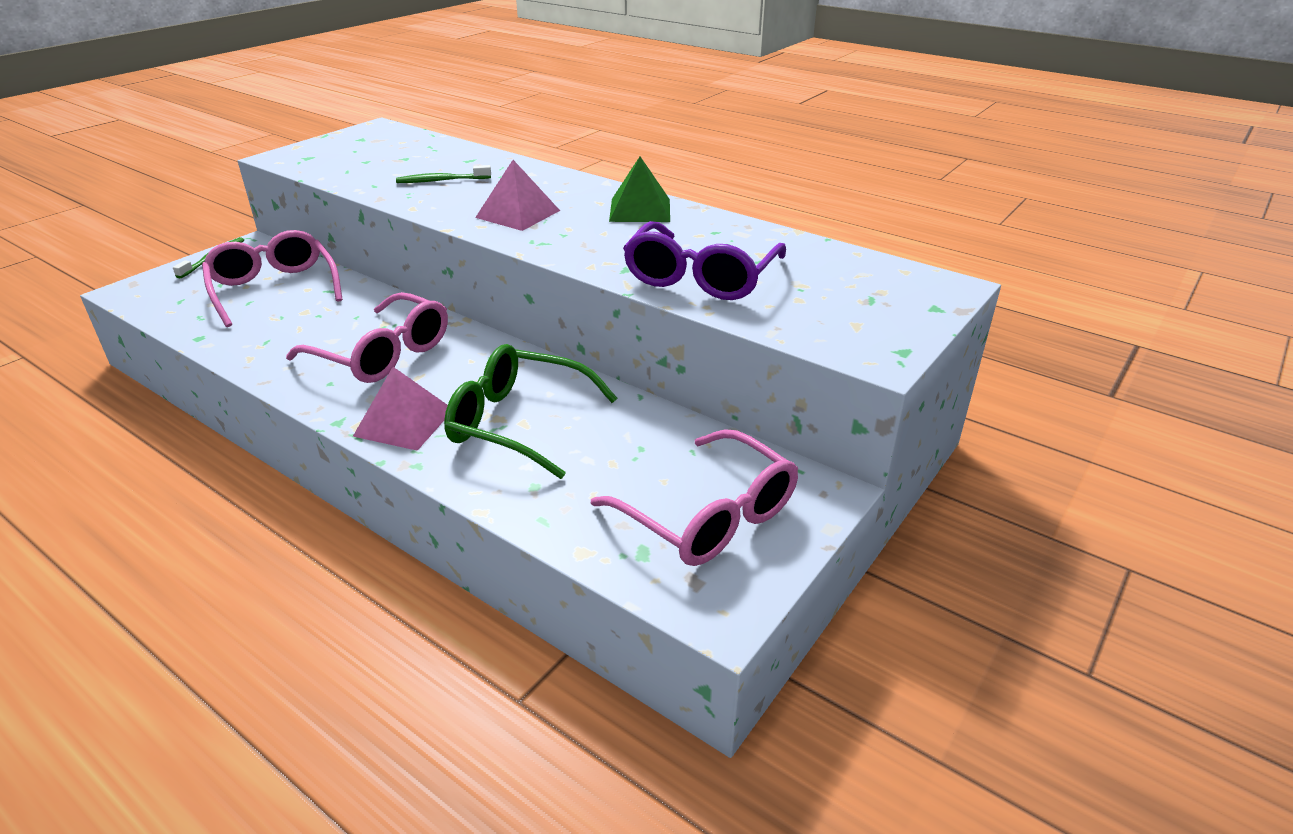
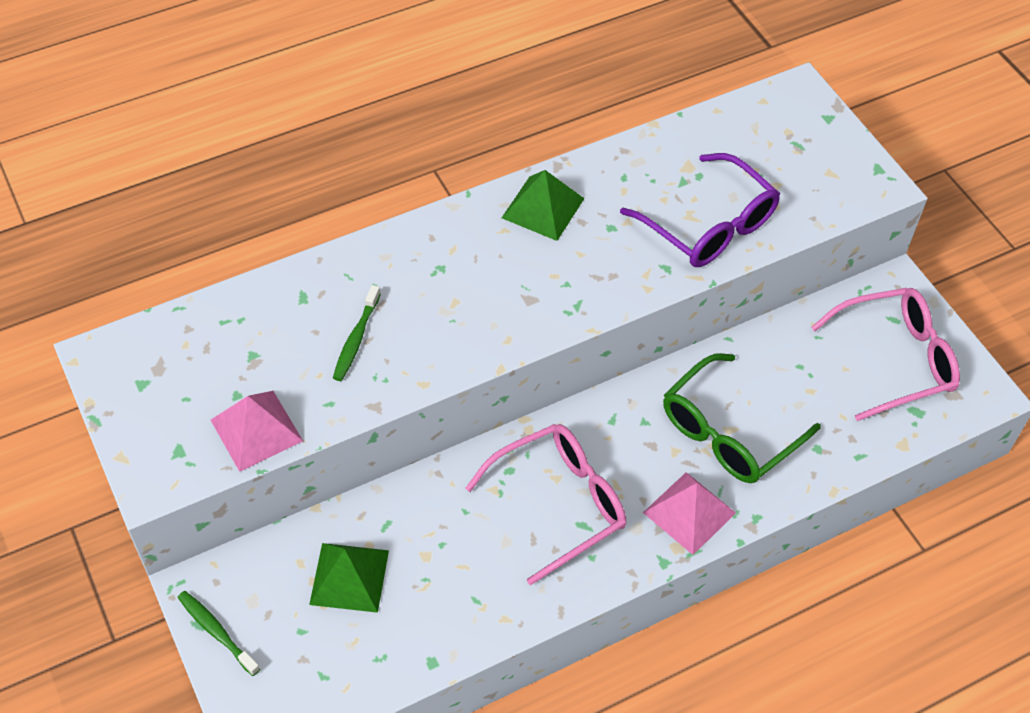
camera: 65 degrees left, 20 degrees up
pink glasses [202,230,343,327] -> green pyramid [309,543,389,613]
pink pyramid [475,160,560,231] -> pink pyramid moved to [211,391,303,472]

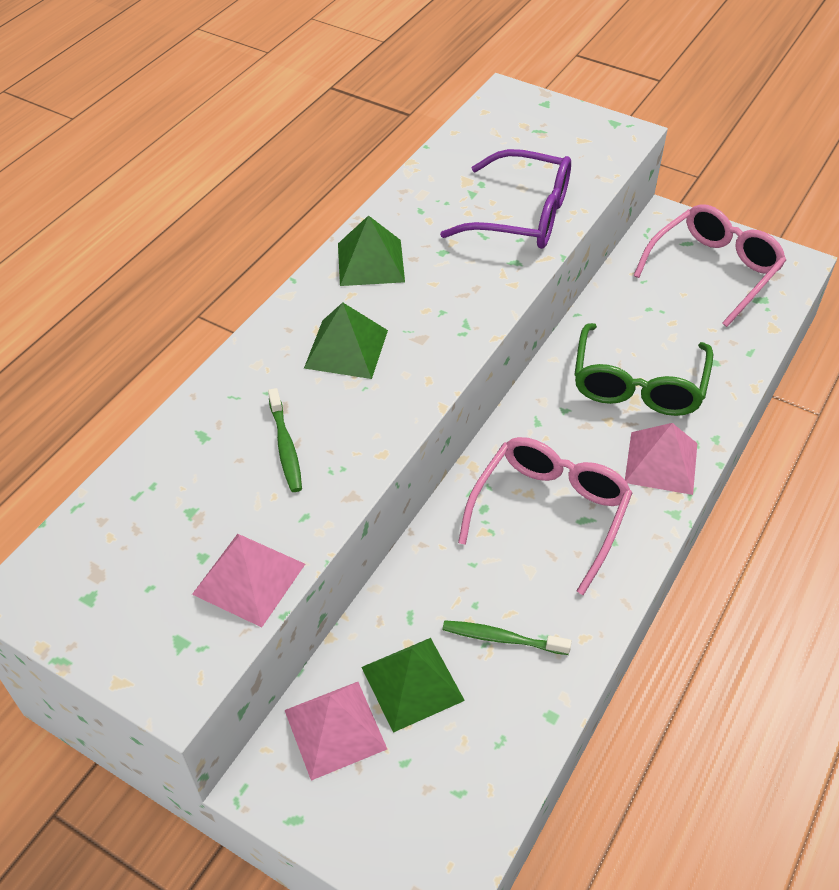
camera: 30 degrees left, 5 degrees down
green toothbrush [177,591,260,676] -> green toothbrush moved to [442,620,572,655]
none -> pink pyramid [284,682,387,781]
none -> green pyramid [304,302,388,379]

